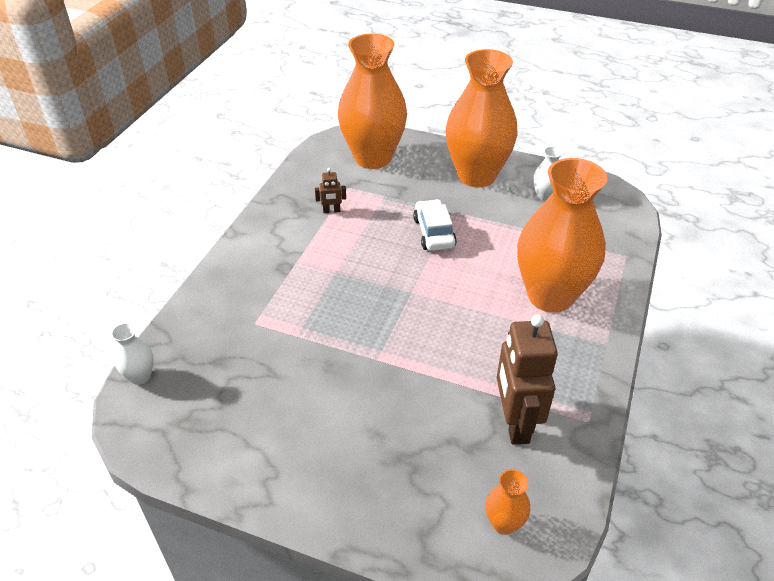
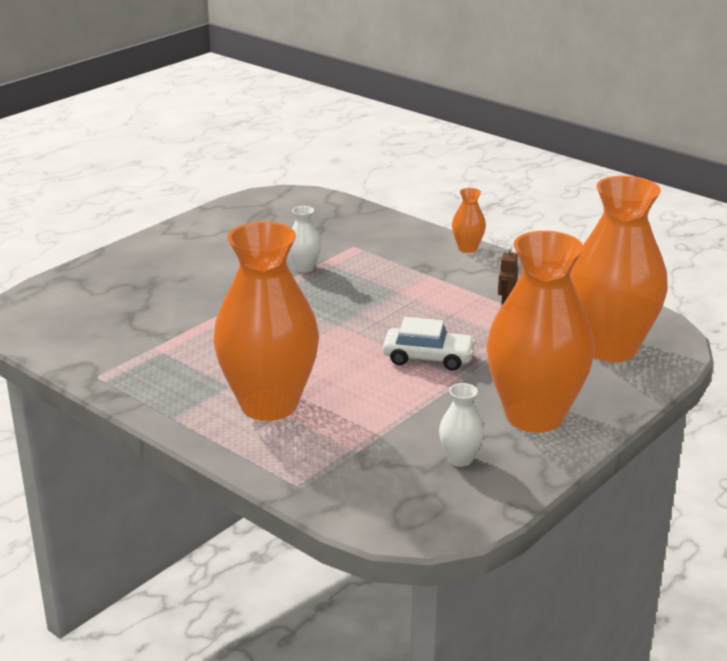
camera: 110 degrees right, 15 degrees down
white vase [111,323,153,385] -> white vase moved to [289,206,322,273]
orange vase [485,469,530,535] -> orange vase moved to [452,188,486,253]
brown robot [497,314,558,445] -> none

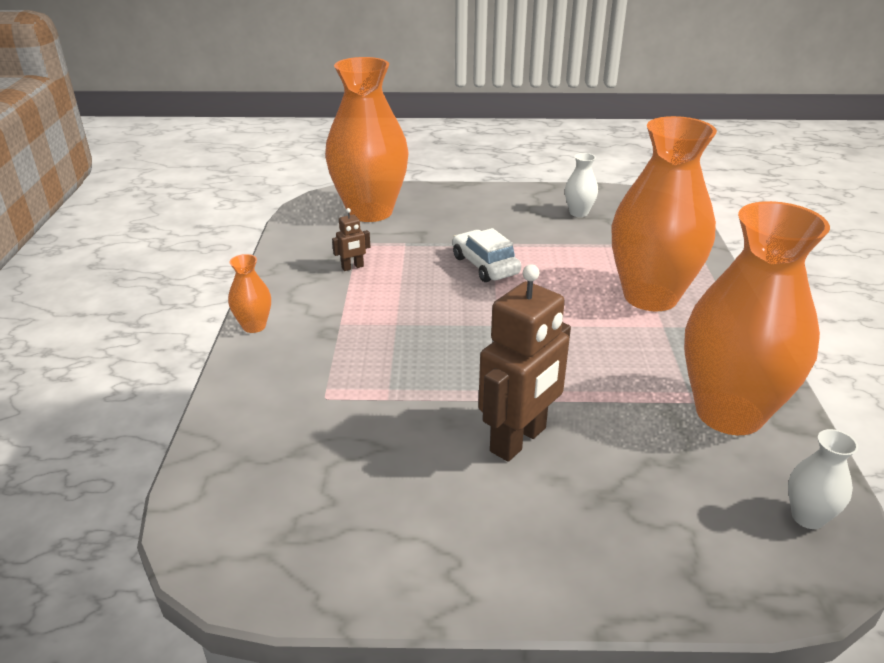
camera: 130 degrees left, 5 degrees up
white vase [289,206,322,273] -> white vase moved to [788,429,858,529]
orange vase [486,231,594,432] -> orange vase moved to [684,201,830,435]
none -> brown robot [478,264,571,462]

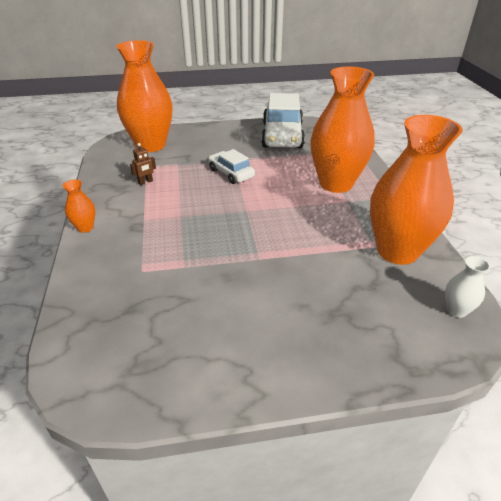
camera: 10 degrees left, 5 degrees up
brown robot [478,264,571,462] -> none
white vase [565,153,598,217] -> white car [261,93,305,149]

